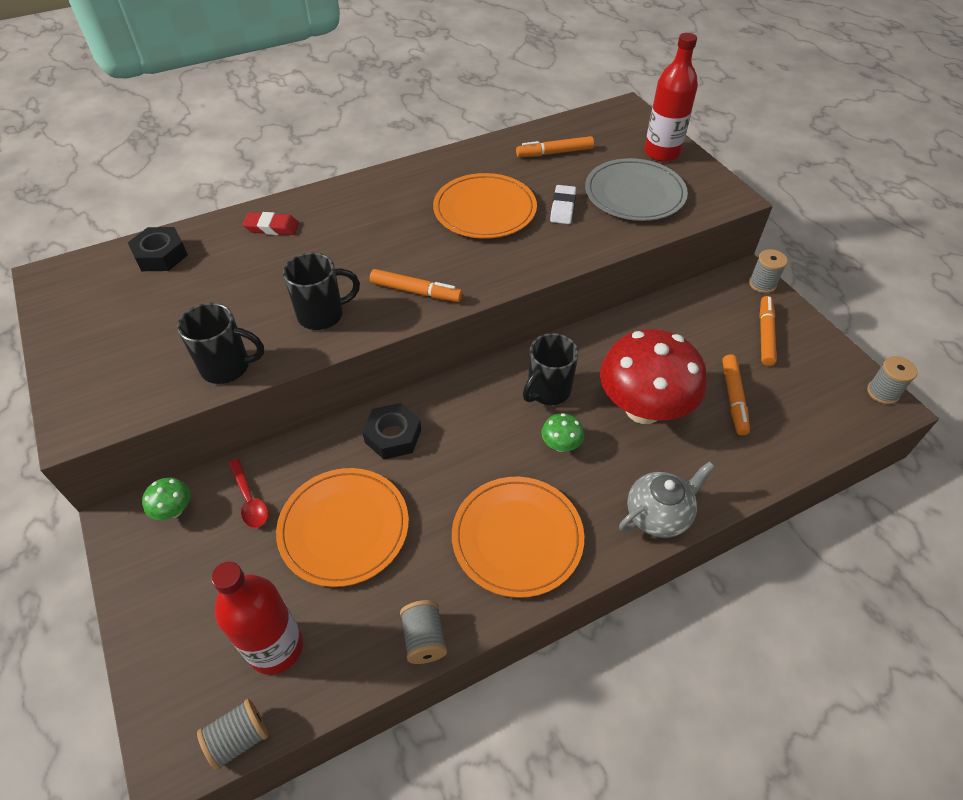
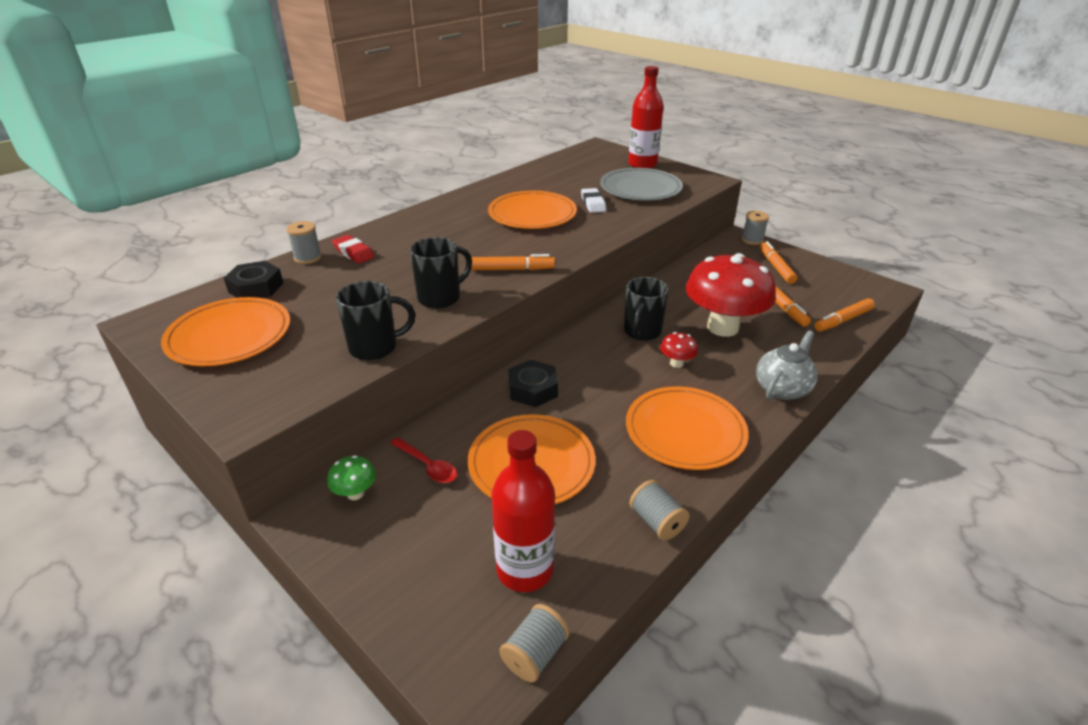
camera: 20 degrees left, 15 degrees down
red eraser [242,212,299,235] -> red eraser turned 60 degrees clockwise [332,235,374,263]
orange marker [516,136,594,157] -> orange marker moved to [814,298,875,332]
green mushroom [541,413,584,452] -> red mushroom [660,332,698,368]
grey spool [867,356,918,404] -> grey spool moved to [286,221,322,264]
none -> orange plate [161,297,290,366]

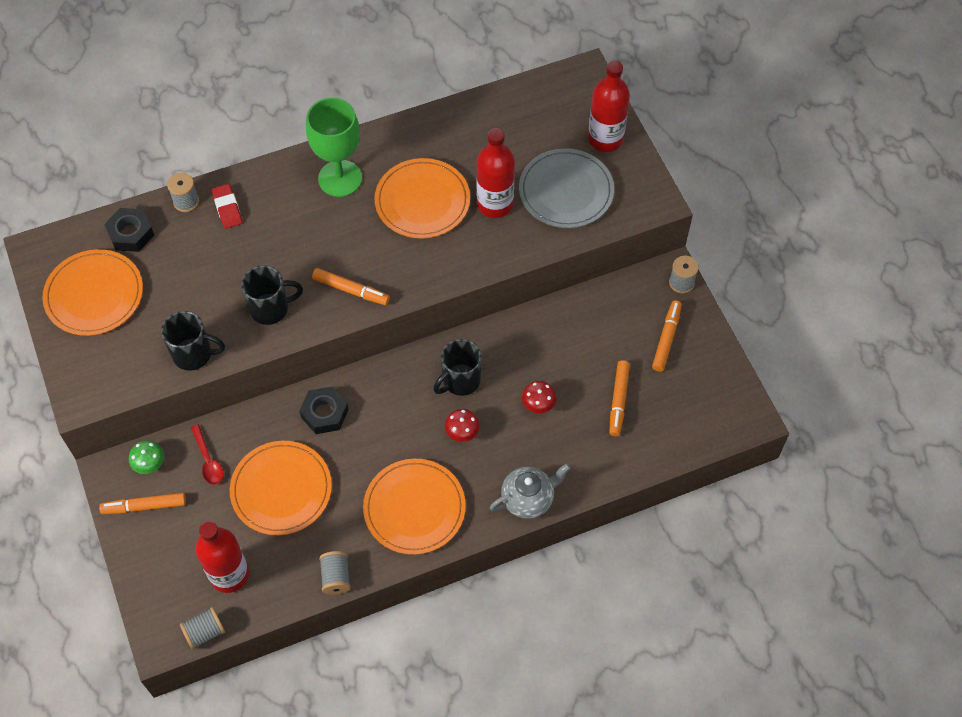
camera: 25 degrees right, 25 degrees up
white eraser [581,188,606,213] -> red bottle [476,128,515,218]
red mushroom [686,253,776,337] -> red mushroom [522,381,556,413], size x0.40
orange marker [814,298,875,332] -> orange marker moved to [99,493,186,514]
none -> green goblet [306,98,362,197]

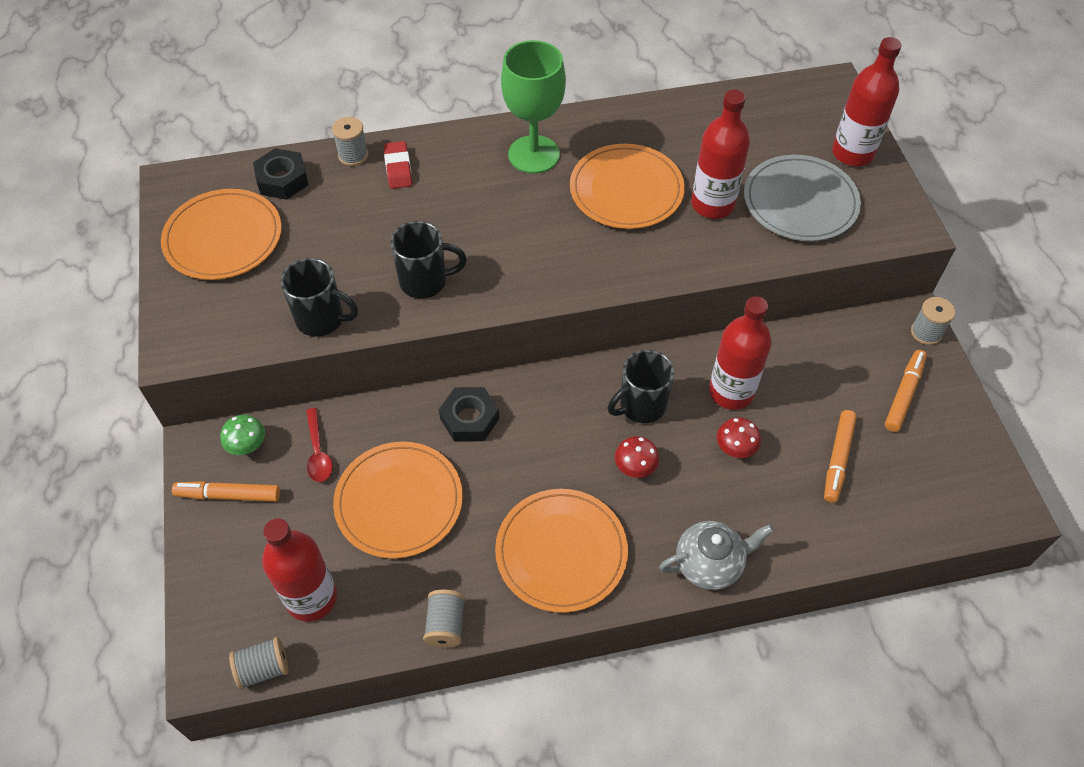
camera: 10 degrees right, 5 degrees down
orange marker [312,268,390,305] -> none
none -> red bottle [709,296,772,410]

